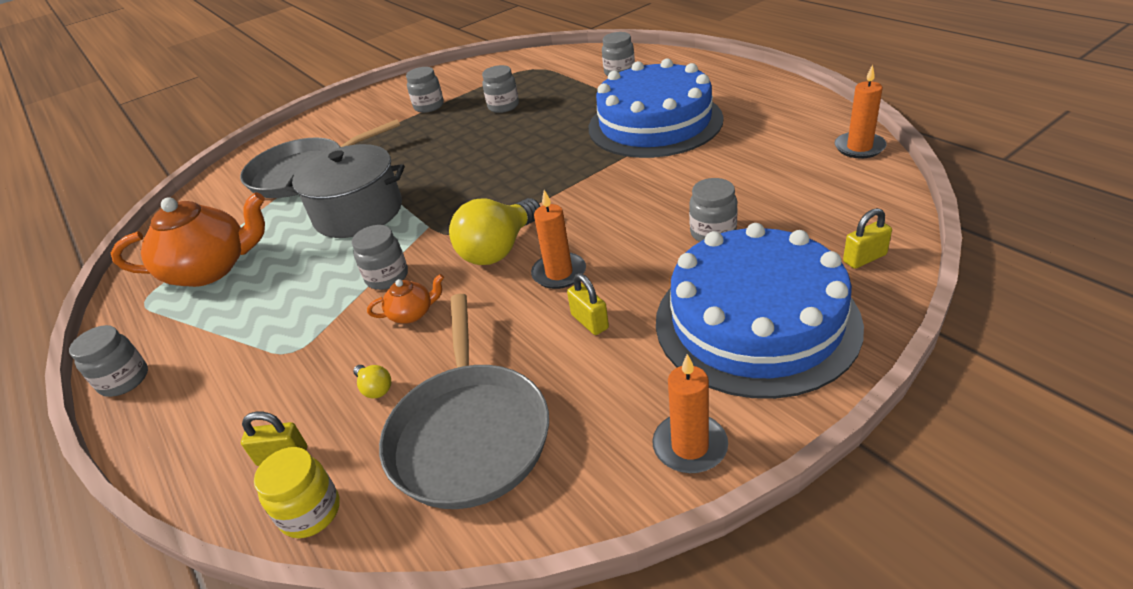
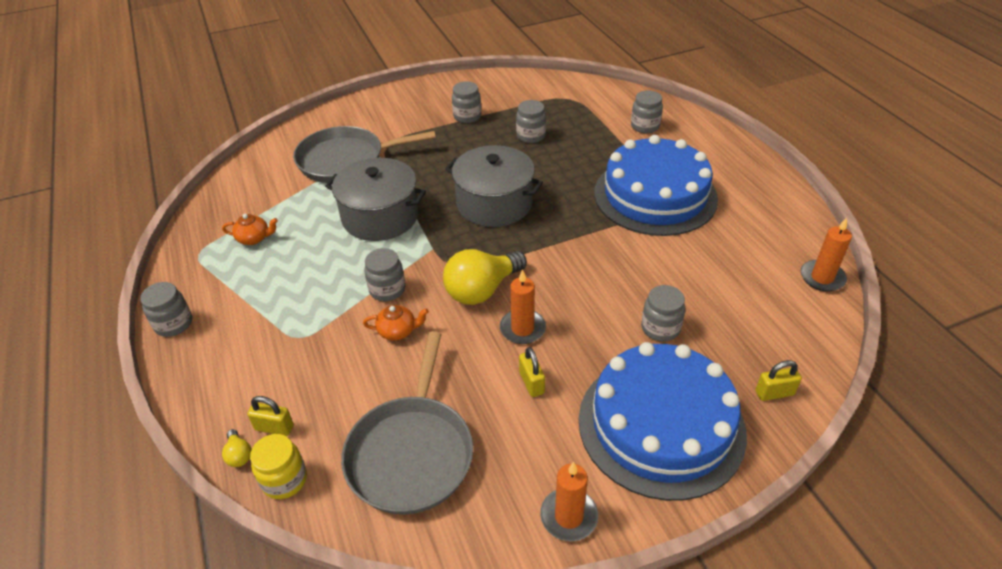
camera: 10 degrees right, 5 degrees up
orange teapot [111,192,265,287] -> orange teapot [222,214,278,245], size x0.45
yellow light bulb [353,365,391,398] -> yellow light bulb moved to [222,429,251,467]
none -> grey pot [445,145,543,227]

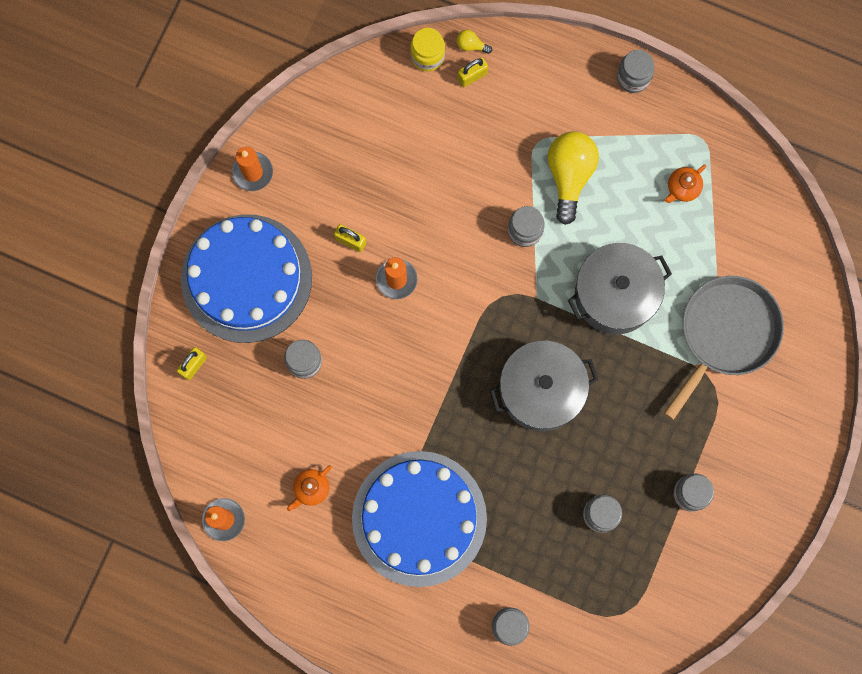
camera: 135 degrees right, 35 degrees up
grey pan [341,331,473,515] -> none
orange teapot [363,305,429,341] -> orange teapot moved to [287,465,331,511]
yellow light bulb [443,249,527,305] -> yellow light bulb moved to [547,132,599,225]

